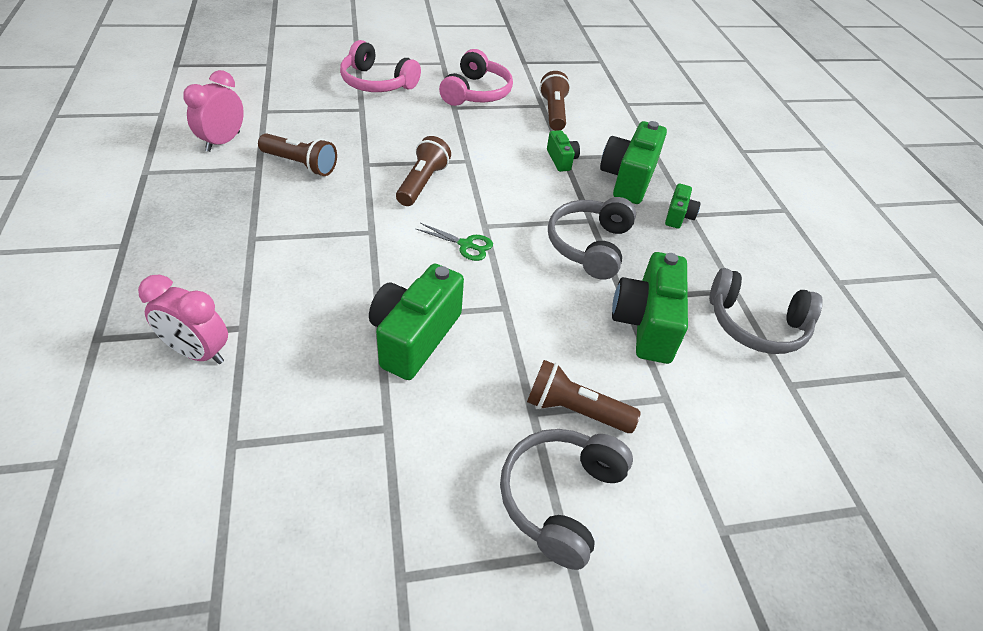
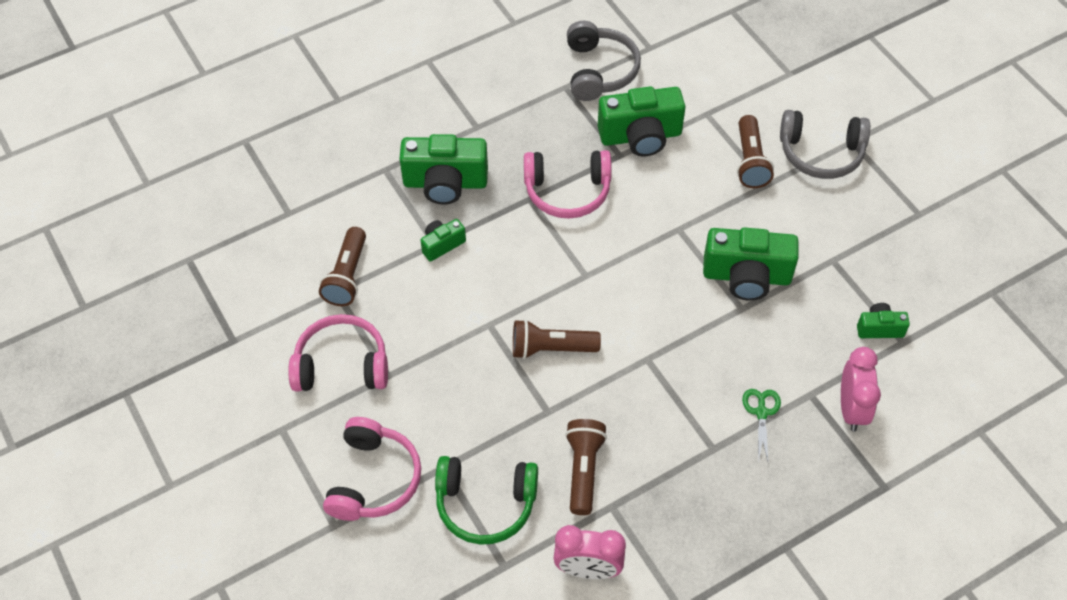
camera: 105 degrees left, 10 degrees up
green scissors [416,223,493,261] -> green scissors moved to [742,389,781,463]
brown flashlight [540,71,570,131] -> brown flashlight turned 60 degrees counterclockwise [319,227,366,306]
grey headphones [548,197,636,280] -> pink headphones [524,150,612,219]
green camera [665,183,701,229] -> green camera moved to [857,303,910,338]
none -> green headphones [435,456,538,545]

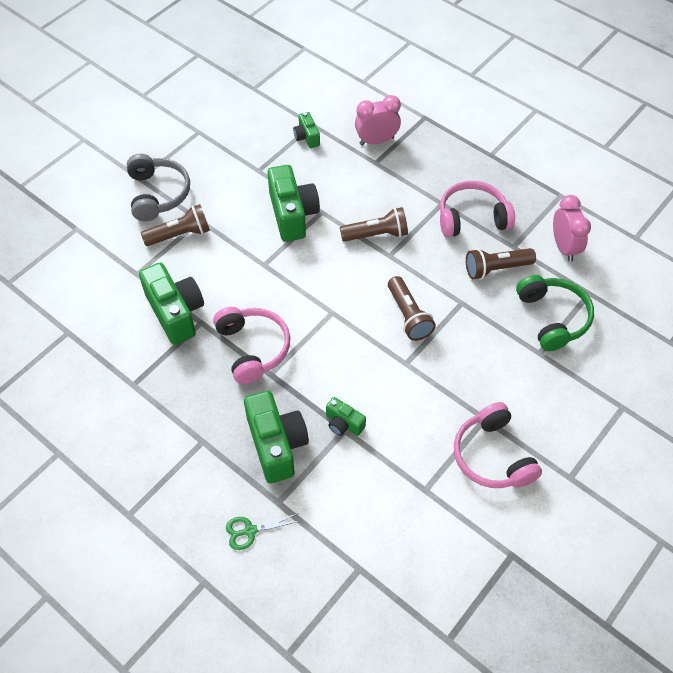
camera: 110 degrees left, 0 degrees up
brown flashlight [319,227,366,306] -> brown flashlight moved to [340,207,408,242]
pink headphones [323,417,421,521] -> pink headphones moved to [440,181,515,237]
grey headphones [567,21,641,101] -> none
green scissors [742,389,781,463] -> green scissors moved to [226,513,300,550]

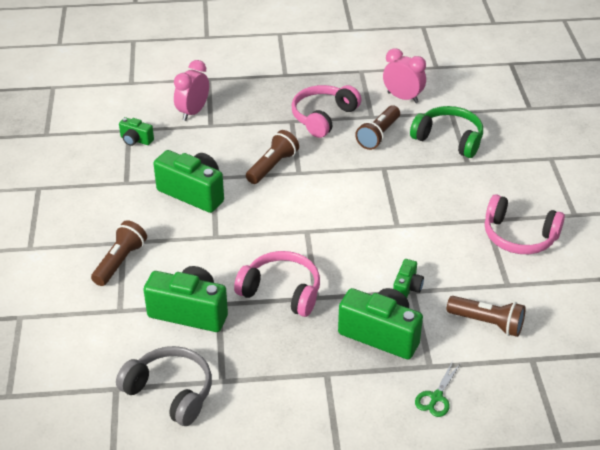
camera: 45 degrees left, 15 degrees down
grey headphones [127,154,190,221] -> grey headphones moved to [116,346,212,426]
green camera [326,397,366,436] -> green camera turned 60 degrees counterclockwise [393,259,424,298]
brown flashlight [388,276,436,341] -> brown flashlight moved to [447,296,526,337]

